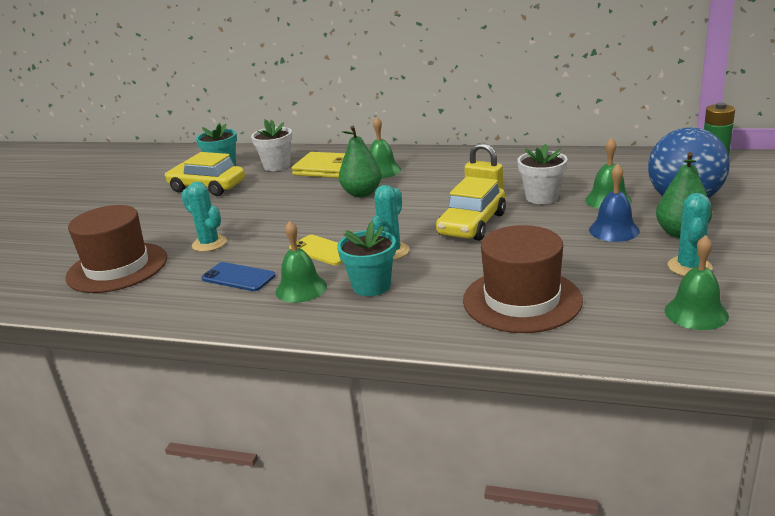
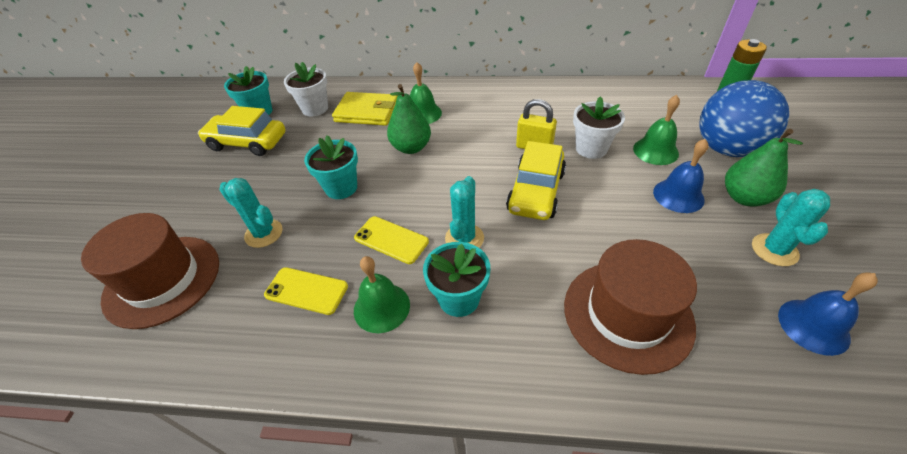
camera: 10 degrees left, 20 degrees up
blue phone [201,262,275,291] -> yellow phone [264,267,348,315]
green bell [665,235,729,330] -> blue bell [778,273,878,356]
none -> turquoise flower pot [304,135,358,199]

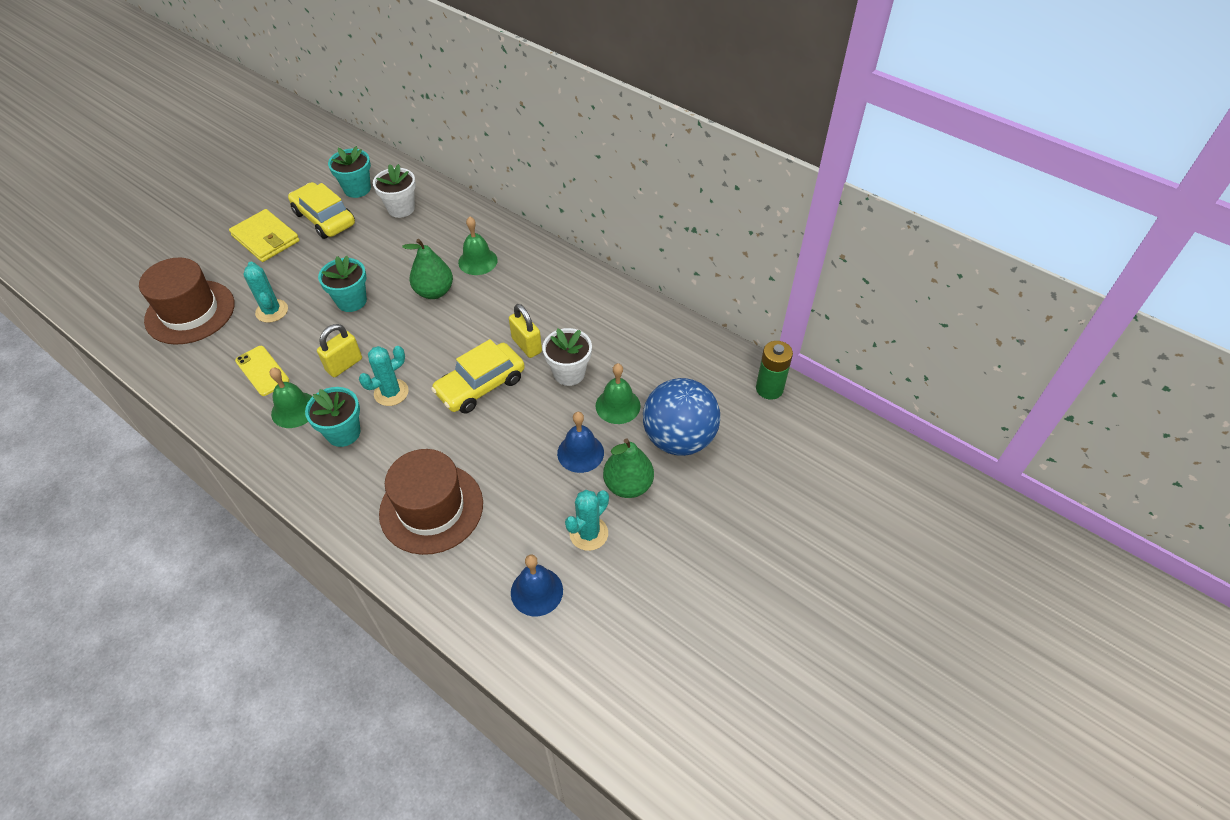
camera: 30 degrees right, 5 degrees up
yellow wallet [332,92,398,126] -> yellow wallet moved to [229,209,300,262]
yellow phone [354,216,429,264] -> yellow padlock [317,324,362,377]

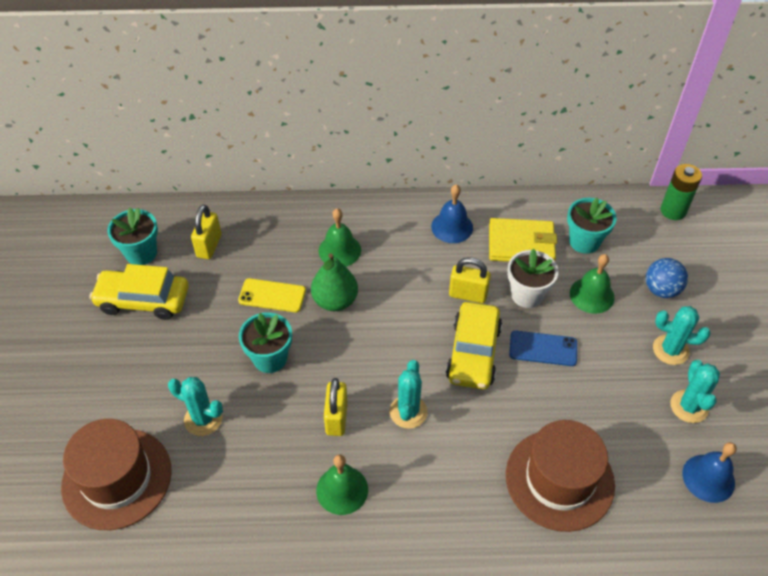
camera: 40 degrees left, 0 degrees up
yellow wallet [229,209,300,262] -> yellow wallet moved to [489,218,557,262]
yellow phone [235,346,289,396] -> yellow phone moved to [238,278,306,312]
turquoise flower pot [305,387,361,447] -> turquoise flower pot moved to [567,198,617,254]
white flower pot [373,164,416,218] -> yellow padlock [191,204,222,259]
blue bell [557,412,604,473] -> blue bell moved to [431,185,473,243]
green pear [603,438,654,498] -> turquoise cactus [653,306,711,365]
blue ball [643,378,720,456] -> blue ball [646,258,688,298], size x0.55
none -> blue phone [509,331,577,366]

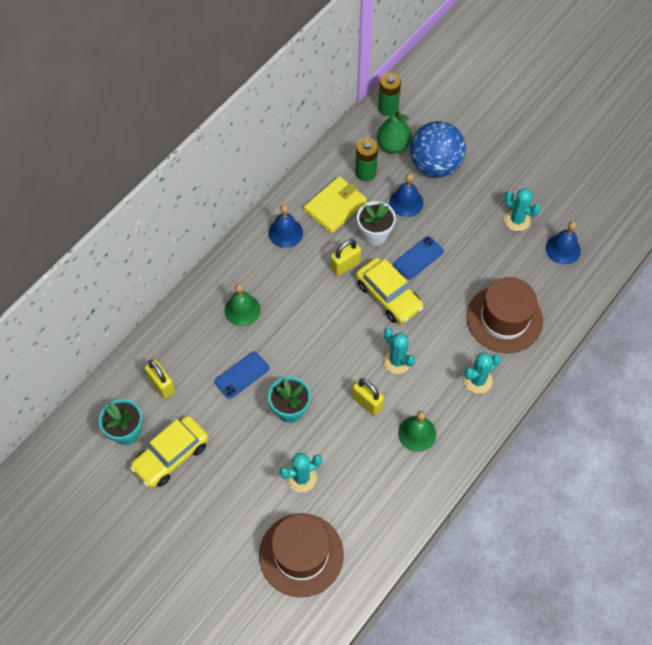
camera: 50 degrees left, 10 degrees up
yellow phone [238,278,306,312] -> blue phone [214,351,269,399]
green pear [311,253,358,311] -> green pear moved to [377,110,412,154]
turquoise flower pot [567,198,617,254] -> green battery [355,138,378,181]
green bell [570,254,615,314] -> blue bell [389,173,424,217]
blue ball [646,258,688,298] -> blue ball [410,121,466,177], size x1.80
turquoise cactus [653,306,711,365] -> turquoise cactus moved to [464,352,501,394]

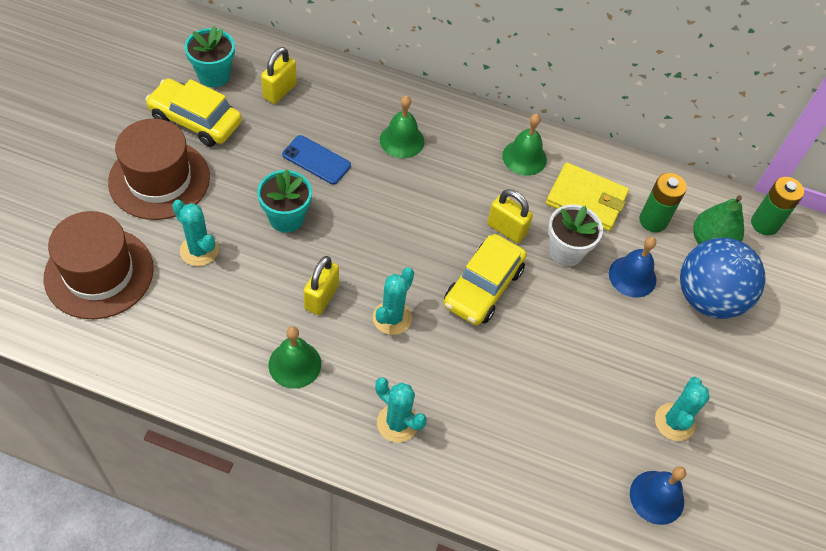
camera: 65 degrees right, 5 degrees down
blue bell [268,204,303,248] -> green bell [502,114,547,176]
blue phone [394,236,444,280] -> none
brown hat [467,277,543,353] -> brown hat moved to [108,119,210,220]

